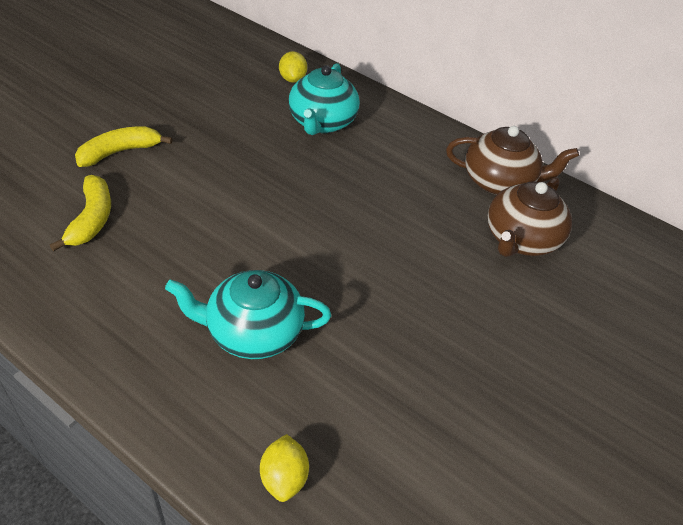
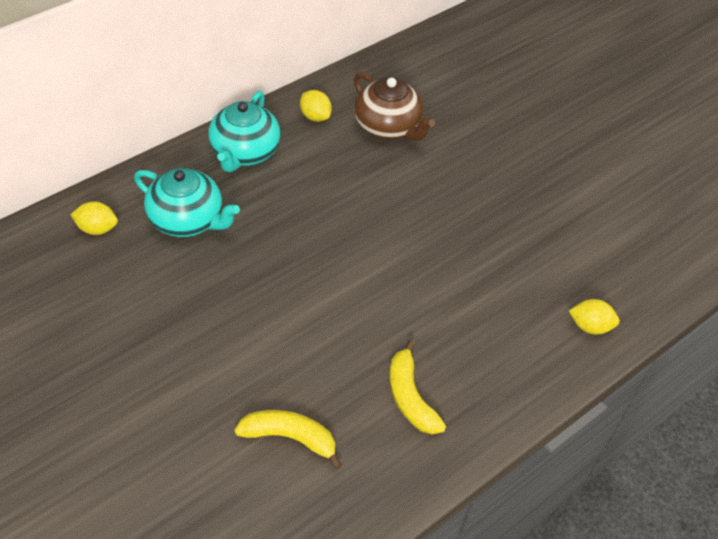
camera: 75 degrees left, 5 degrees up
yellow banana [75,126,173,167] -> yellow banana moved to [390,340,446,434]
turquoise teapot [165,270,331,359] -> turquoise teapot moved to [208,91,281,172]
brown teapot [446,126,579,195] -> yellow lemon [300,90,332,122]

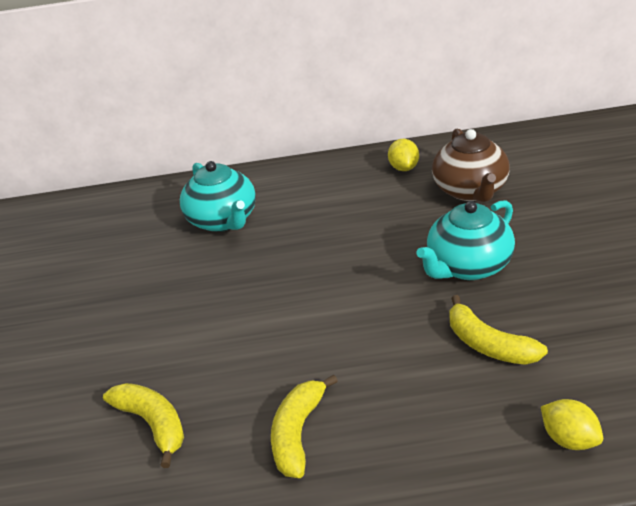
camera: 40 degrees right, 15 degrees down
yellow lemon [70,201,118,235] -> none
turquoise teapot [208,91,281,172] -> turquoise teapot moved to [416,200,515,280]
none -> yellow banana [450,295,548,365]

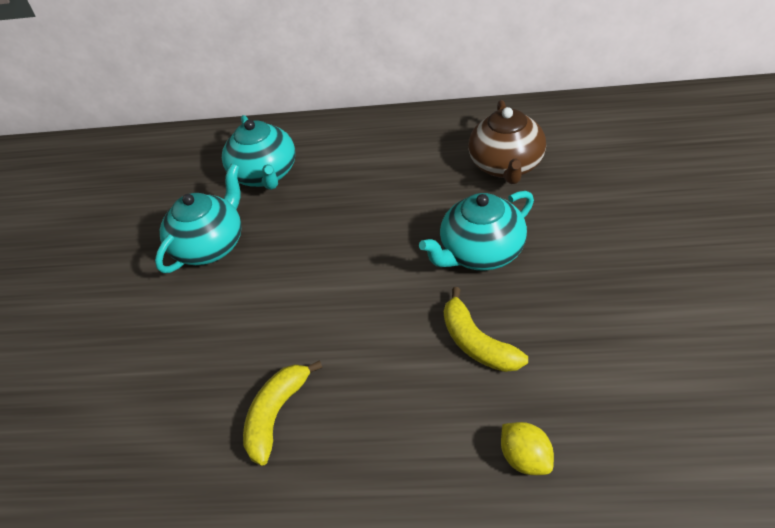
camera: 10 degrees right, 10 degrees up
yellow banana [103,383,184,468] -> none
yellow lemon [388,139,419,171] -> none
none -> turquoise teapot [155,164,242,273]

